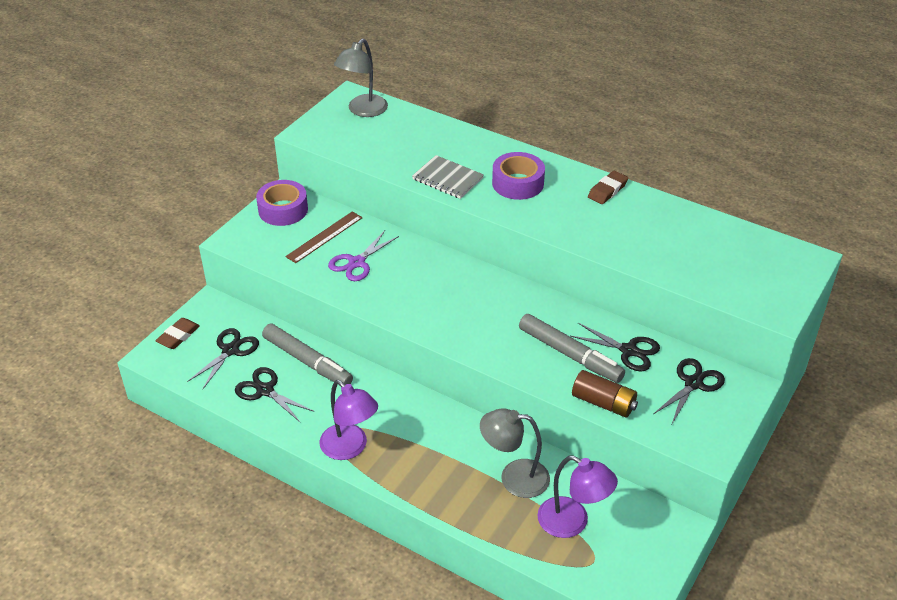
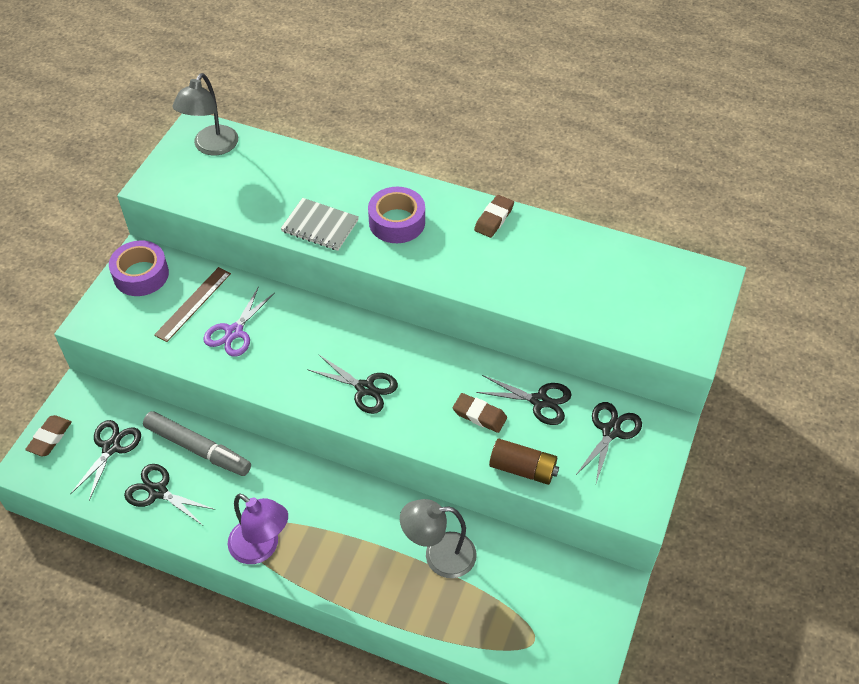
camera: 10 degrees left, 10 degrees up
grey marker [519,314,625,383] -> brown eraser [453,393,507,433]
purple lamp [537,456,618,538] -> none
none -> black scissors [307,354,398,414]

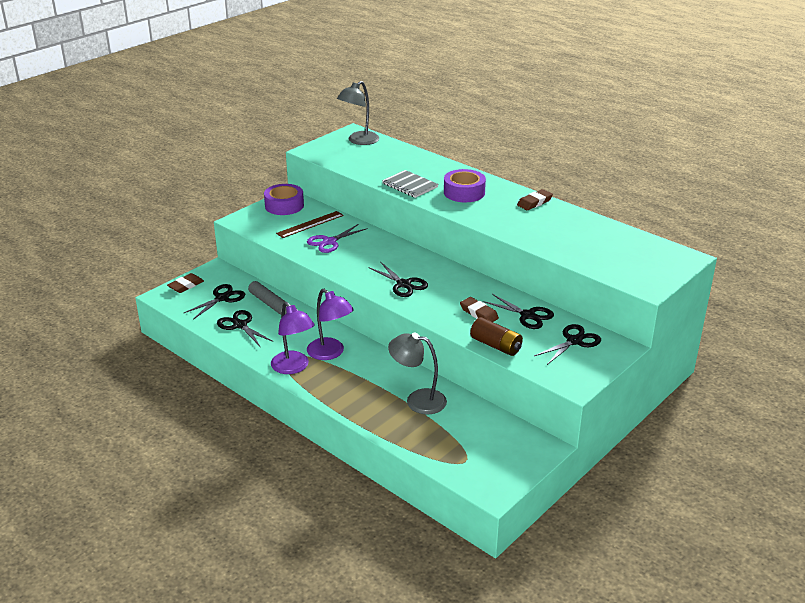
camera: 20 degrees right, 20 degrees down
none -> purple lamp [307,289,354,360]

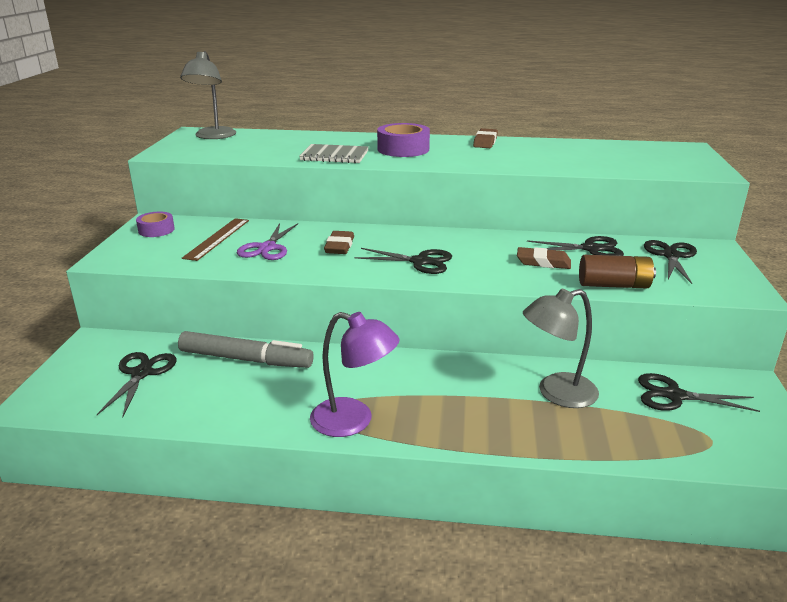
camera: 35 degrees left, 5 degrees down
brown eraser [167,273,204,293] -> brown eraser moved to [324,231,354,254]
black scissors [217,310,273,346] -> black scissors moved to [638,373,760,412]
purple tape [264,184,304,215] -> purple tape [136,212,175,237], size x0.62
purple lamp [307,289,354,360] -> none

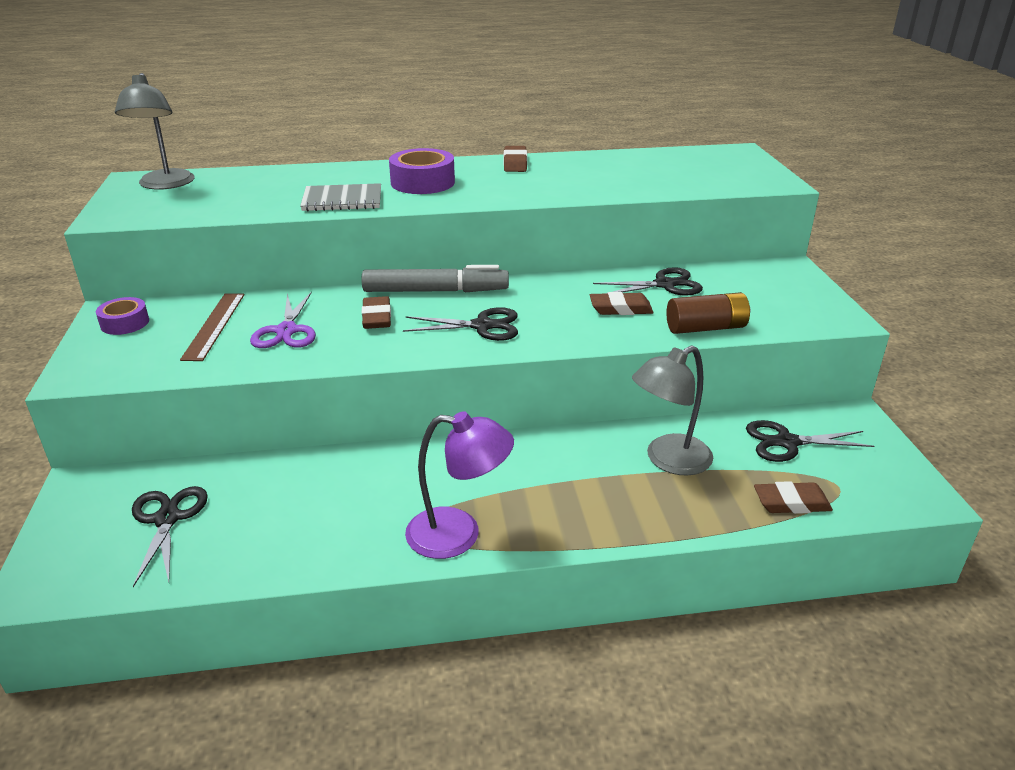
camera: 15 degrees left, 5 degrees up
grey marker [178,331,314,368] -> grey marker moved to [362,265,509,292]
black scissors [644,240,697,284] -> none
none -> brown eraser [754,481,833,514]

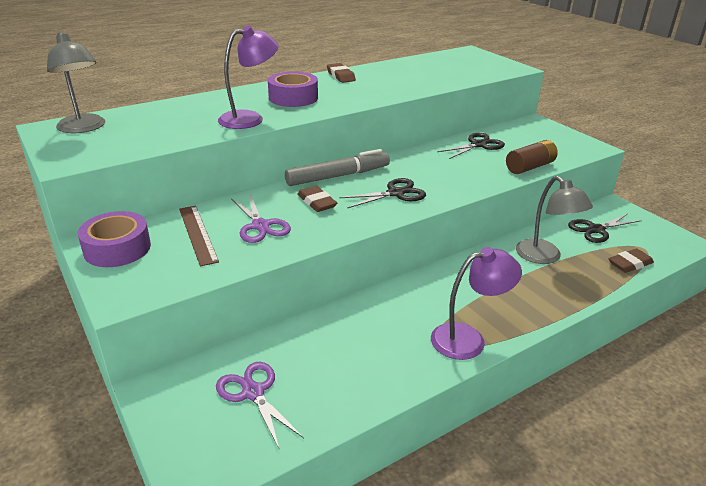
camera: 25 degrees left, 0 degrees up
purple tape [96,297,149,335] -> purple tape [78,211,151,267], size x1.61
black scissors [132,486,208,587] -> purple scissors [216,362,304,450]
grey notebook [300,183,381,211] -> purple lamp [218,26,279,129]
brown eraser [590,292,654,315] -> none
grey lamp [632,345,713,475] -> grey lamp turned 60 degrees counterclockwise [516,176,593,264]

